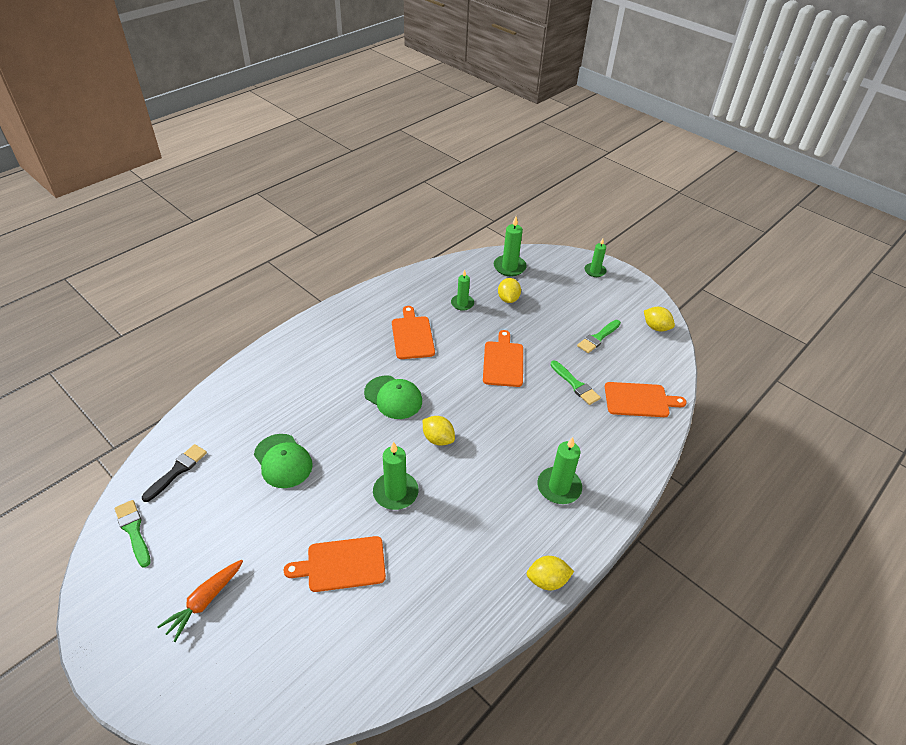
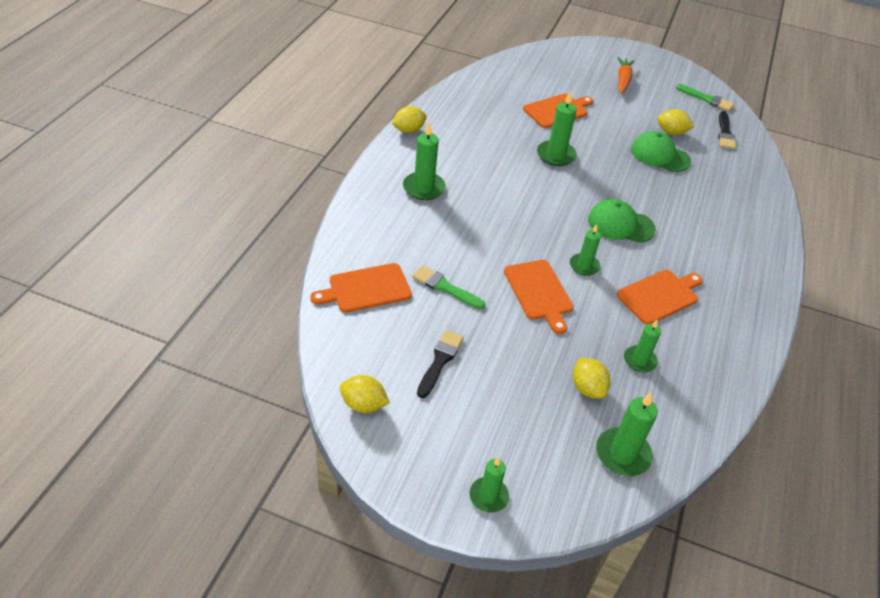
camera: 155 degrees right, 0 degrees up
orange cutting board [392,306,435,359] -> orange cutting board turned 90 degrees counterclockwise [617,270,703,325]
yellow lemon [423,416,455,446] -> yellow lemon moved to [657,109,694,135]
green brush [577,320,621,353] -> black brush [417,330,464,398]
none -> green candle [570,224,601,276]

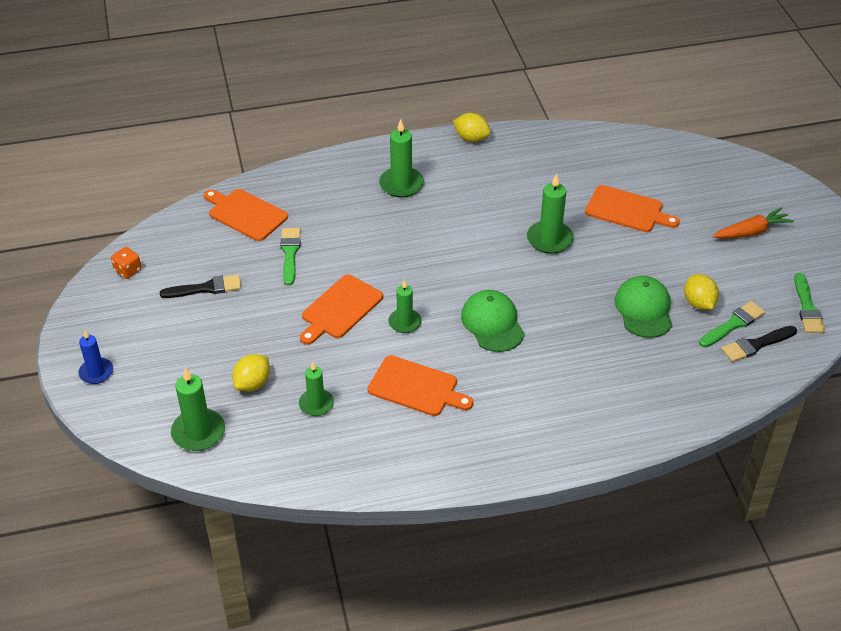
camera: 60 degrees right, 0 degrees up
yellow lemon [339,375,390,413] -> orange dice [111,247,141,279]
green candle [469,457,509,513] -> blue candle [78,330,113,384]
none -> green brush [699,301,765,348]

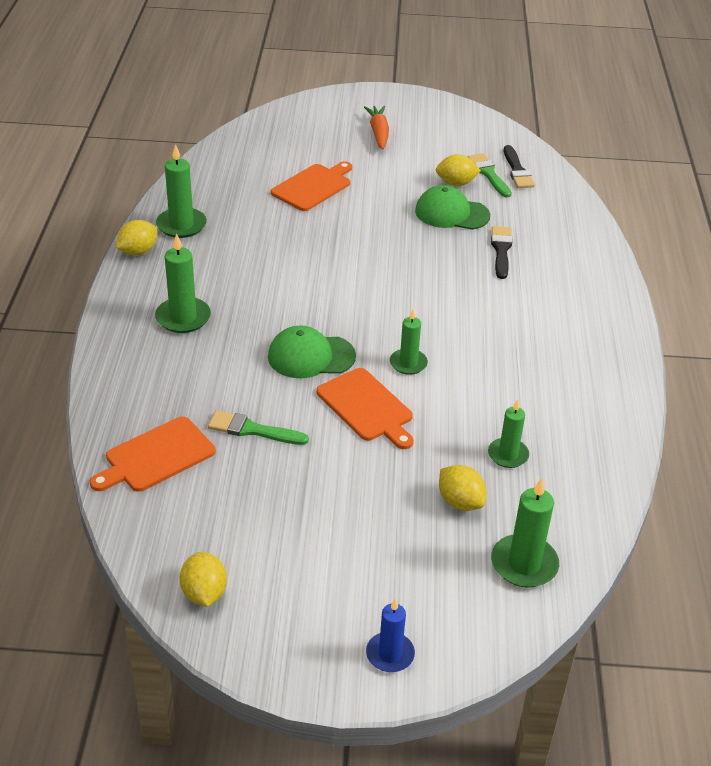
camera: 75 degrees left, 5 degrees down
orange dice [111,247,141,279] -> yellow lemon [180,552,227,607]
black brush [160,274,241,298] -> black brush moved to [491,226,512,279]
orange cutting board [368,355,474,416] -> none
green cap [461,290,525,352] -> green cap moved to [268,326,356,378]
green candle [527,173,574,254] -> green candle moved to [156,144,207,238]
green brush [794,273,825,333] -> none

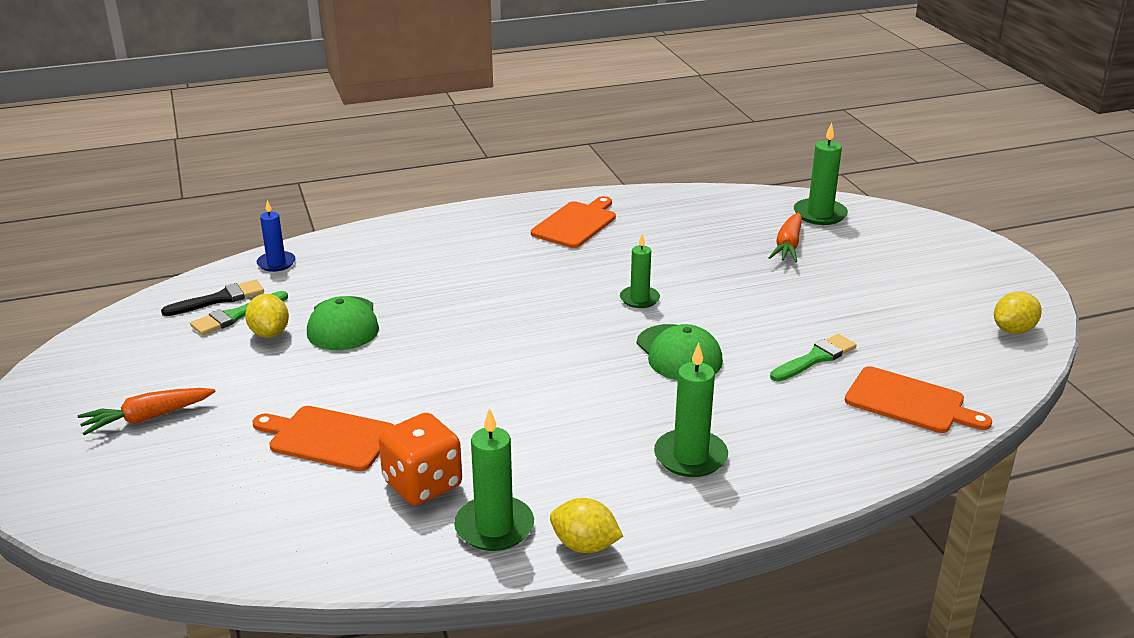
camera: 110 degrees left, 10 degrees down
green brush [208,411,309,445] -> green brush turned 120 degrees counterclockwise [770,334,857,381]
orange cutting board [316,368,414,449] -> orange cutting board moved to [531,196,616,248]
blue candle [366,599,415,672] -> blue candle moved to [257,200,296,272]
yellow lemon [439,465,486,511] -> orange carrot [768,213,802,262]
green candle [488,399,529,468] -> none
black brush [491,226,512,279] -> none
none -> orange dice [378,413,462,506]

